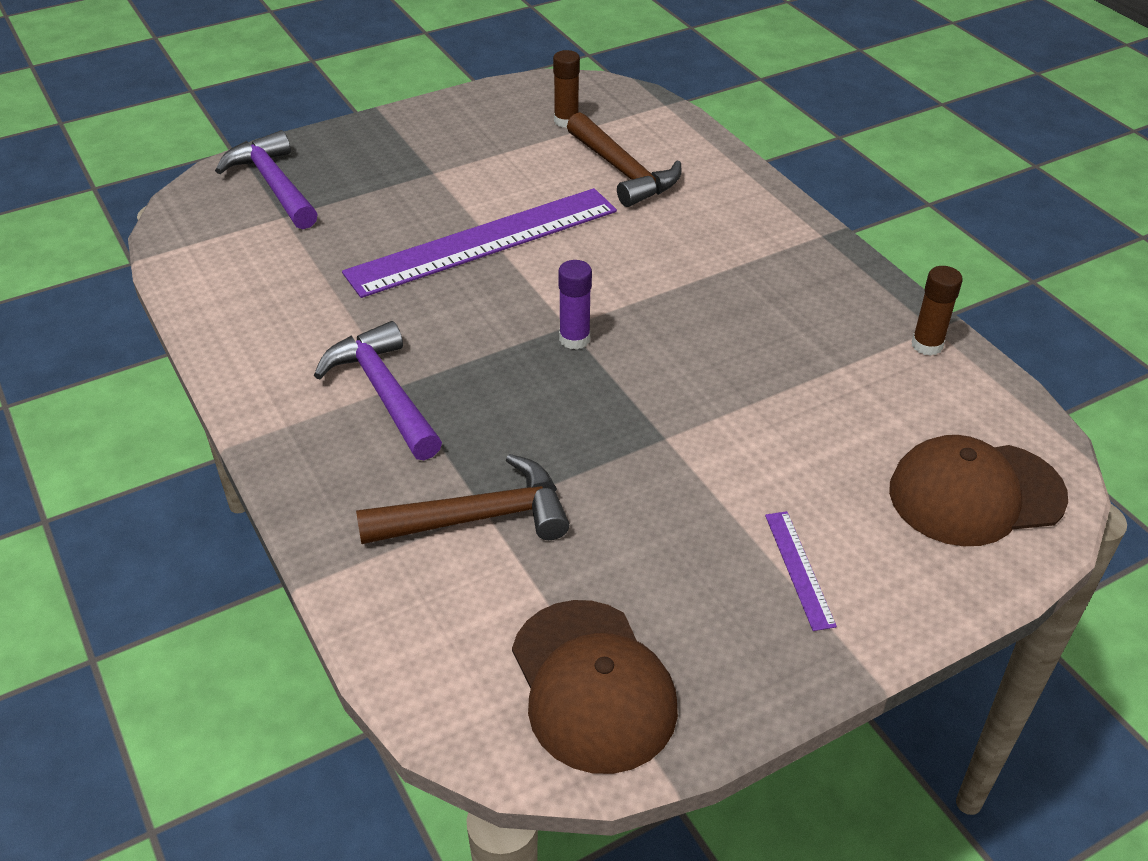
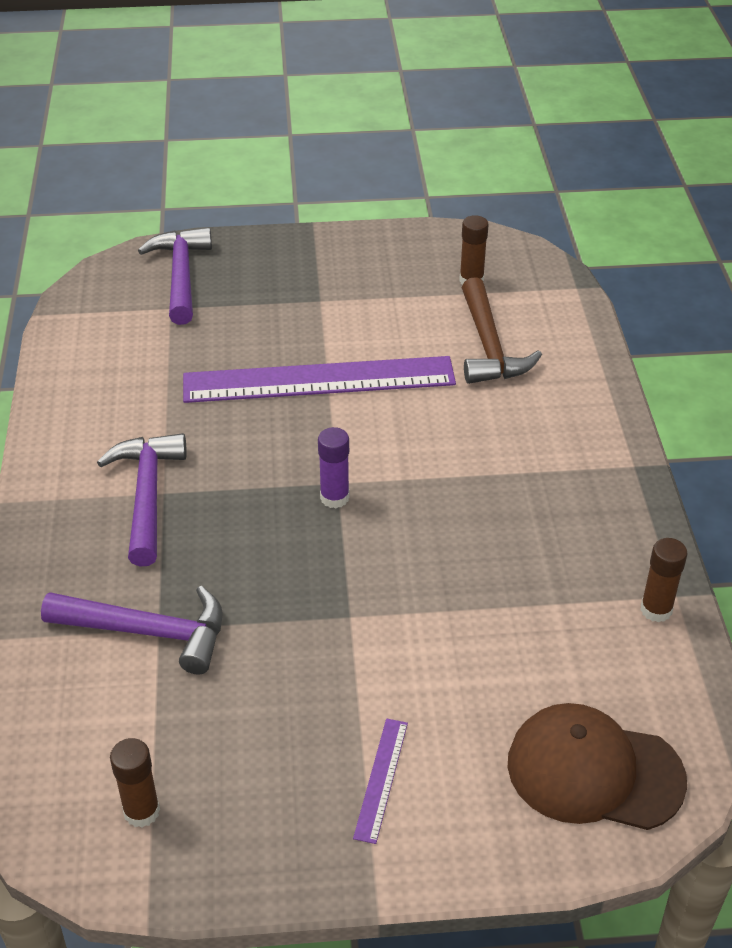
camera: 25 degrees right, 0 degrees up
brown hammer [356,454,569,544] -> purple hammer [41,586,223,675]
brown cap [512,600,678,774] -> brown glue stick [110,738,160,828]

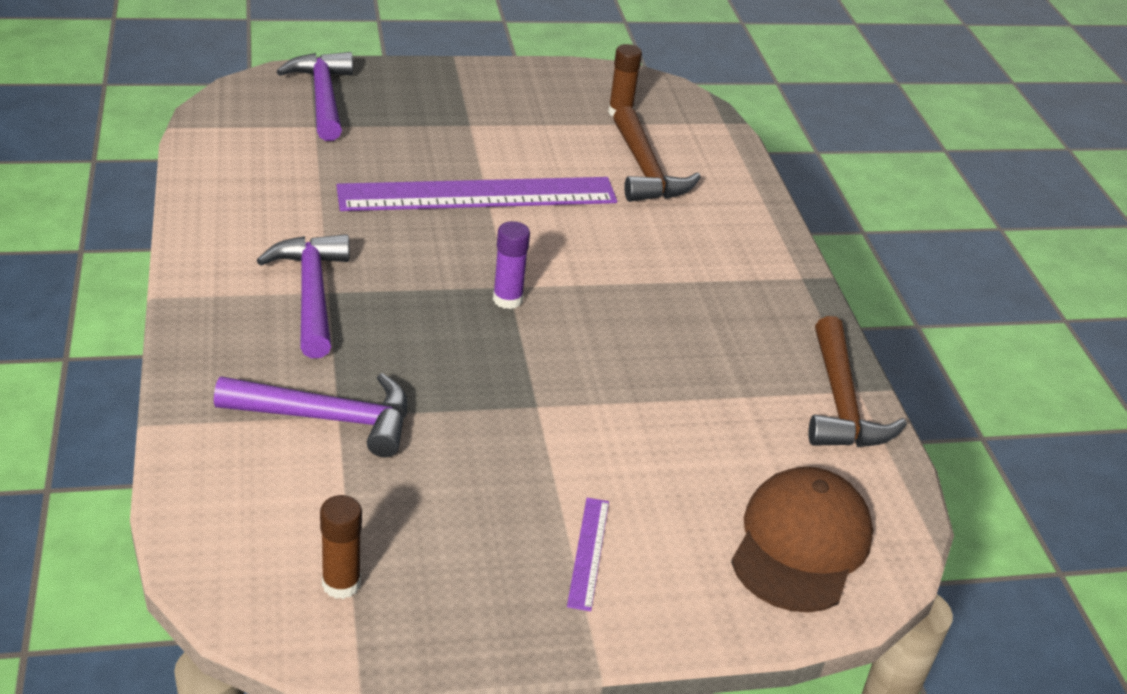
camera: 10 degrees left, 5 degrees down
brown cap [508,703,687,830] -> brown cap turned 105 degrees clockwise [731,467,873,612]
brown glue stick [640,538,687,623] -> brown hammer [808,316,907,447]

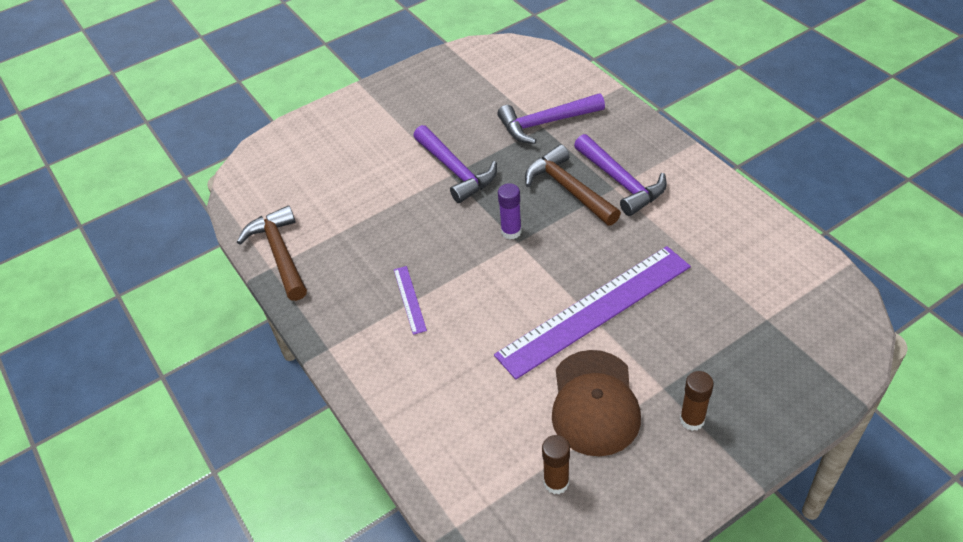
camera: 165 degrees right, 10 degrees up
purple hammer [276,52,353,141] -> purple hammer moved to [413,125,497,203]
brown glue stick [320,495,362,599] -> brown glue stick moved to [680,371,714,431]
purple ruler [567,498,609,611] -> purple ruler moved to [394,266,427,335]
brown hammer [613,106,701,202] -> brown hammer moved to [525,145,621,226]
brown cap [731,467,873,612] -> brown cap moved to [552,350,641,456]

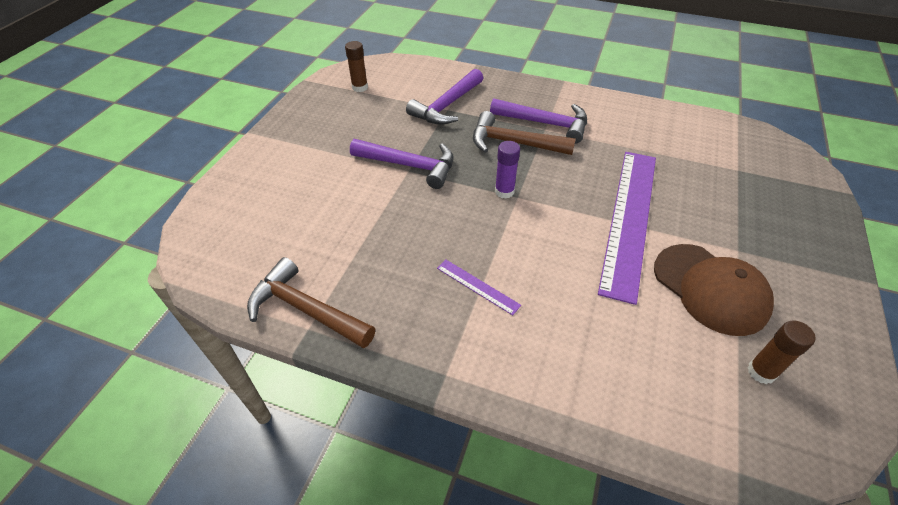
camera: 40 degrees left, 0 degrees up
brown glue stick [680,371,714,431] -> brown glue stick moved to [345,41,368,92]

